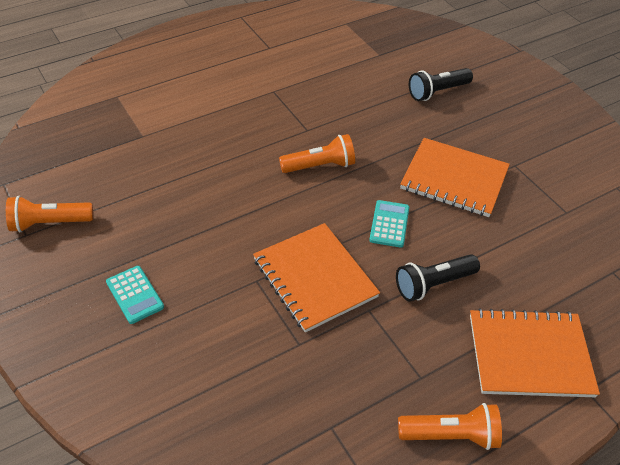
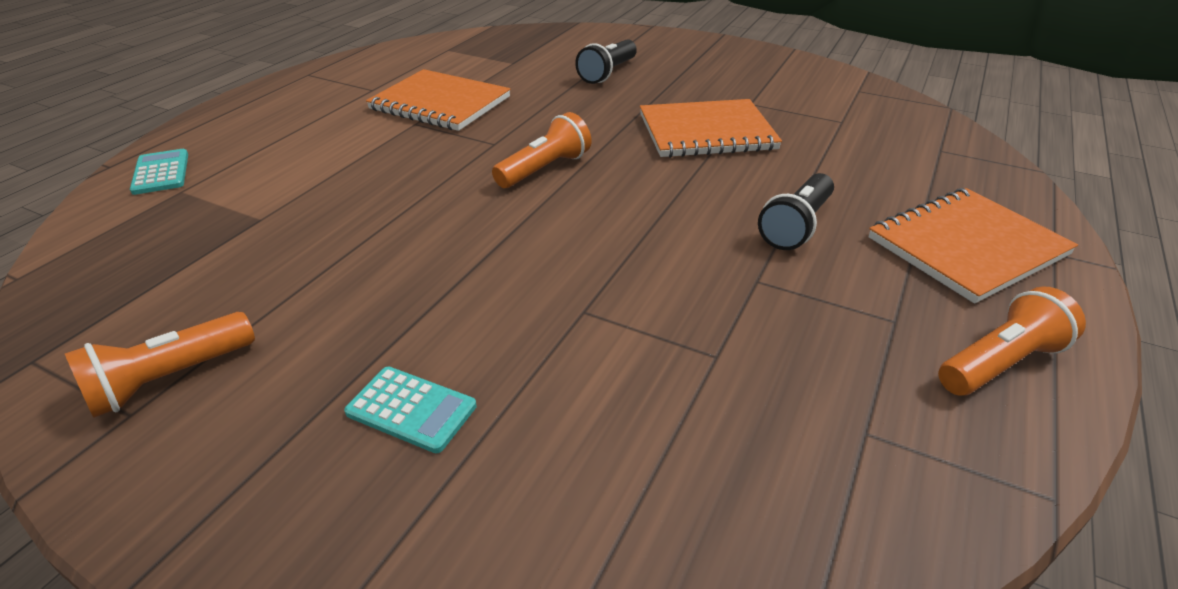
camera: 30 degrees left, 10 degrees down
orange notebook [253,223,380,332] -> orange notebook moved to [366,69,510,131]
turquoise calculator [369,200,409,248] -> turquoise calculator moved to [130,149,188,195]

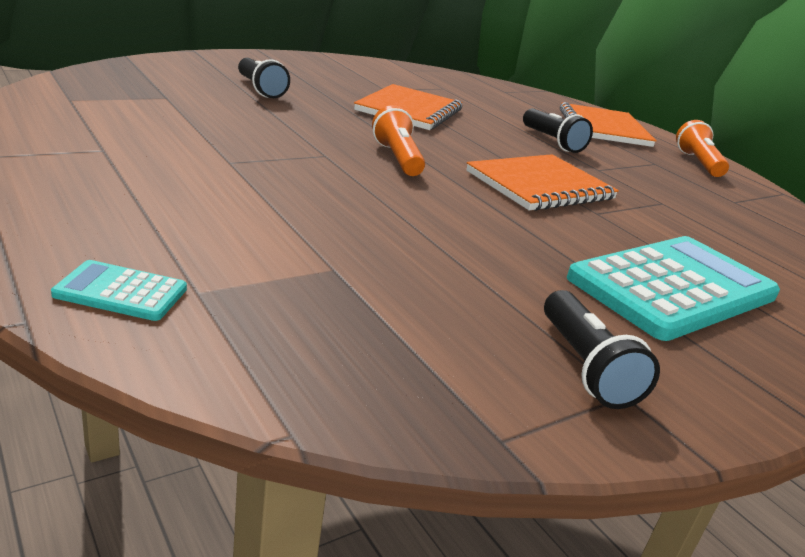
camera: 65 degrees left, 10 degrees down
orange flashlight [65,312,255,418] -> black flashlight [544,290,660,409]
turquoise calculator [344,367,477,453] -> turquoise calculator [567,236,780,341], size x2.28
orange notebook [366,69,510,131] -> orange notebook moved to [466,154,619,211]

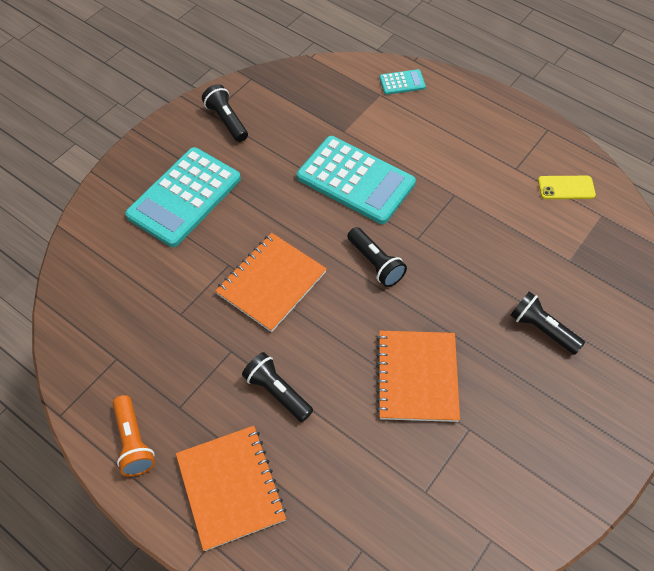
camera: 165 degrees right, 30 degrees up
orange flashlight [372,105,425,176] -> black flashlight [347,227,407,287]
none -> turquoise calculator [297,136,416,224]
none -> yellow phone [538,176,596,199]

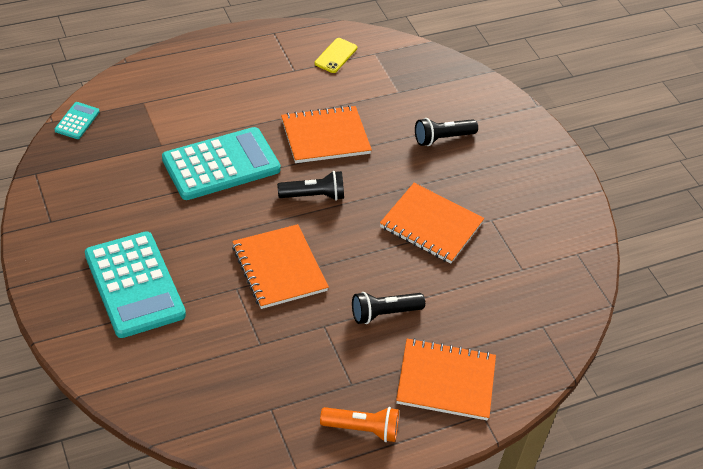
camera: 65 degrees left, 10 degrees down
black flashlight [202,84,248,142] -> none
turquoise calculator [379,69,426,95] -> turquoise calculator moved to [55,102,100,139]
none -> orange notebook [281,105,372,163]

